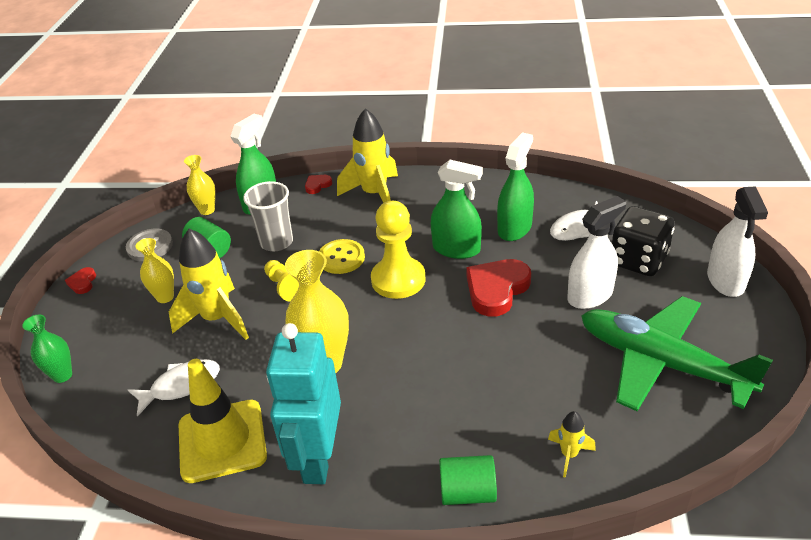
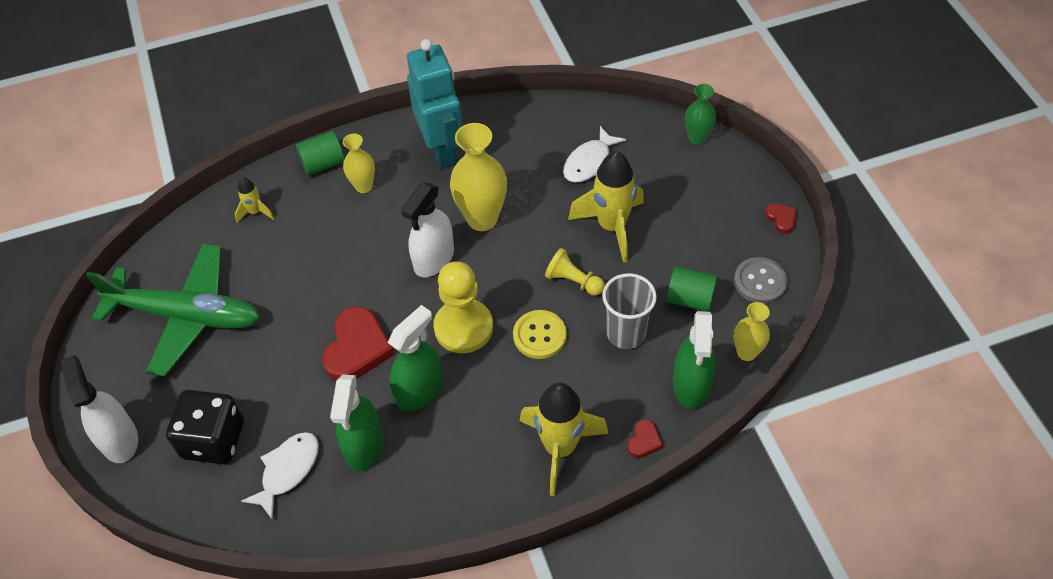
camera: 155 degrees right, 15 degrees up
yellow vase [136,238,174,303] -> yellow vase moved to [343,134,375,193]
yellow traffic cone [179,359,267,483] -> none
green spray bottle [431,160,483,259] -> green spray bottle turned 135 degrees clockwise [388,305,443,411]
white spray bottle [567,196,626,309] -> white spray bottle moved to [401,182,454,277]

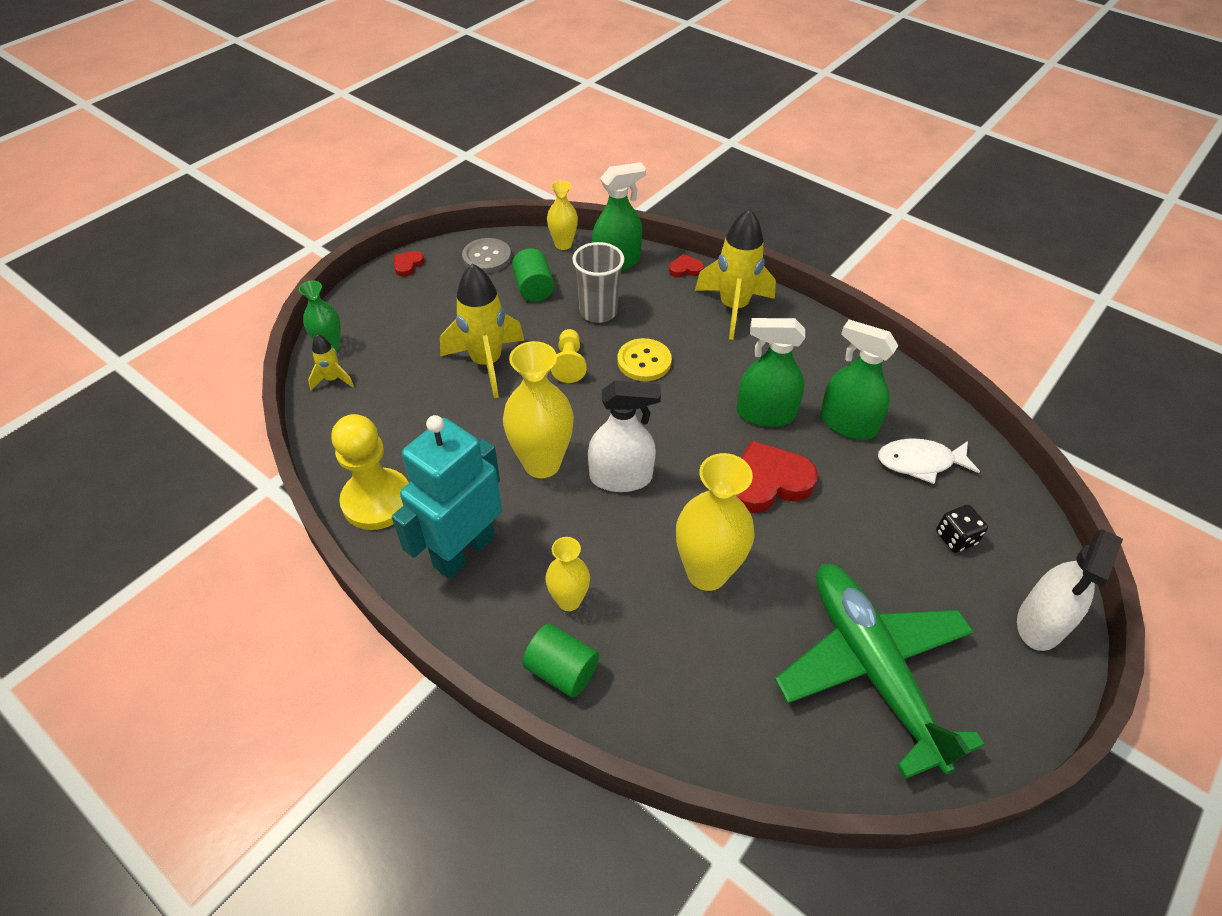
camera: 125 degrees left, 5 degrees down
black dice [166,390,244,464] -> black dice [936,505,988,553], size x0.52
yellow rocket [235,177,274,223] -> yellow rocket moved to [308,334,354,391]
green spray bottle [330,375,383,471] -> green spray bottle turned 120 degrees counterclockwise [820,319,898,440]
yellow pawn [433,262,493,353] -> yellow pawn moved to [331,414,409,530]
white fish [563,126,626,183] -> none
none -> yellow vase [676,453,755,591]

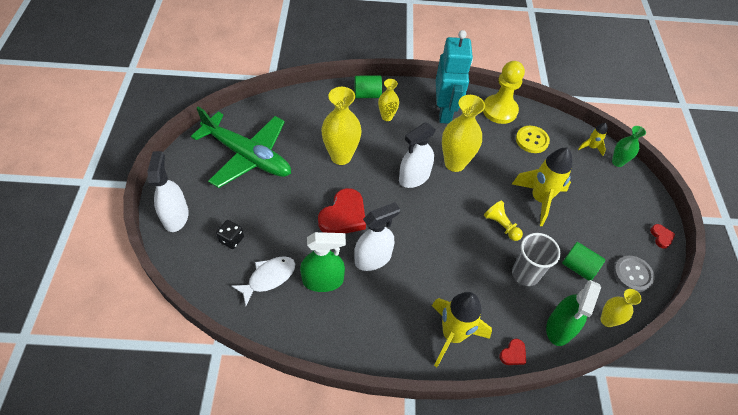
camera: 140 degrees right, 5 degrees up
yellow button [617,338,672,381] -> yellow button moved to [516,126,550,153]
green spray bottle [736,318,805,427] -> white spray bottle [354,202,400,271]

